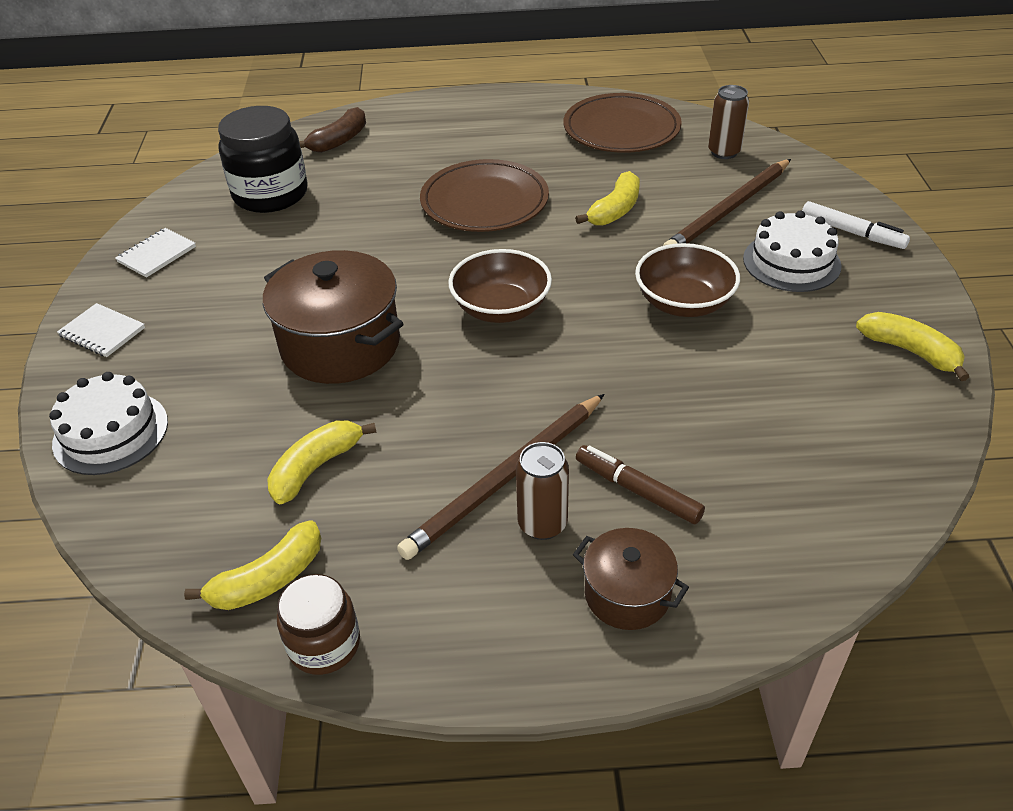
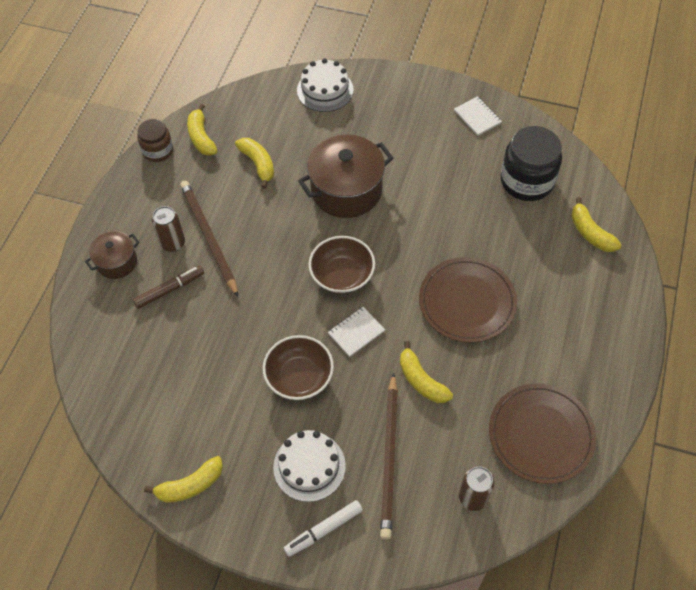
camera: 110 degrees right, 15 degrees up
white notebook [57,303,145,357] -> white notebook moved to [328,307,385,357]
brown banana [299,107,366,153] -> yellow banana [571,197,621,252]
brown pencil [663,159,791,246] -> brown pencil turned 150 degrees counterclockwise [380,373,398,540]

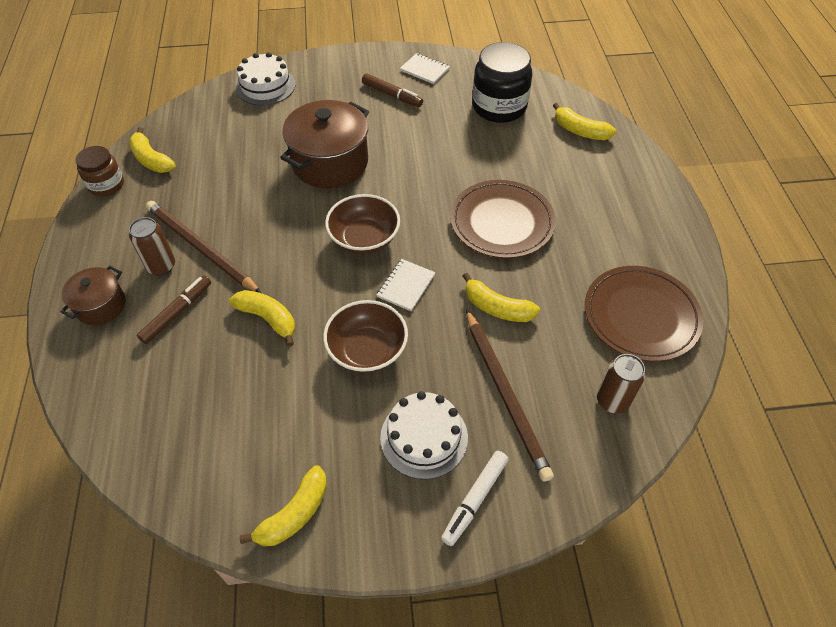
camera: 25 degrees left, 5 degrees down
yellow banana [235,138,274,189] -> yellow banana moved to [229,290,295,347]
none -> brown marker [362,73,423,107]

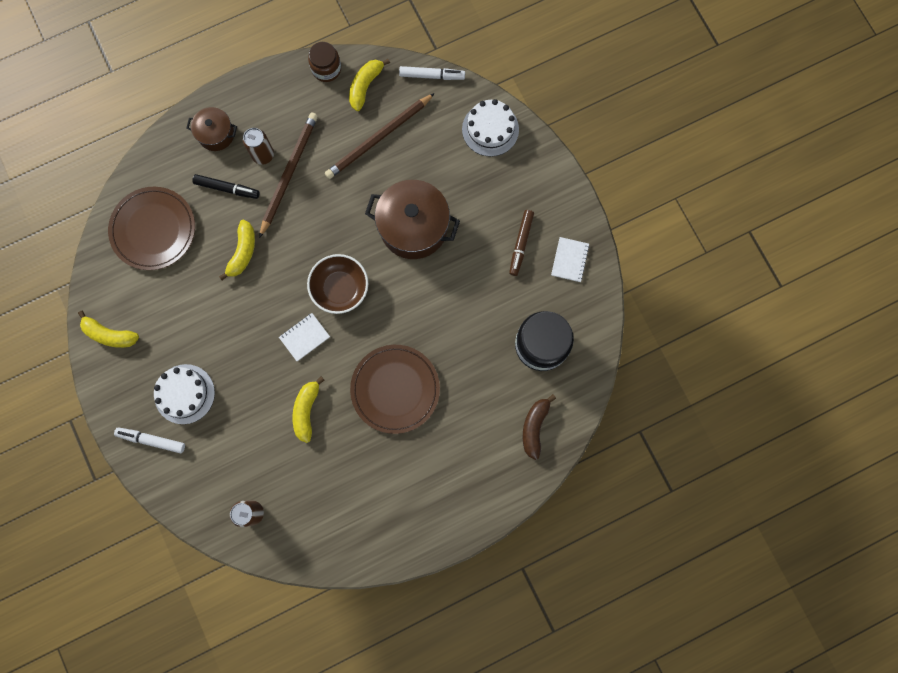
camera: 70 degrees right, 25 degrees up
brown marker [137,276,211,344] -> black marker [192,174,260,199]
brown bowl [323,300,408,373] -> none
white notebook [377,259,436,311] -> white notebook turned 45 degrees counterclockwise [279,313,330,361]
brown pencil [466,309,554,482] -> brown pencil moved to [325,93,435,179]
yellow banana [553,103,616,140] -> brown banana [523,394,556,460]
brown plate [585,266,703,362] -> brown plate moved to [108,187,195,270]
none -> white marker [399,66,465,80]

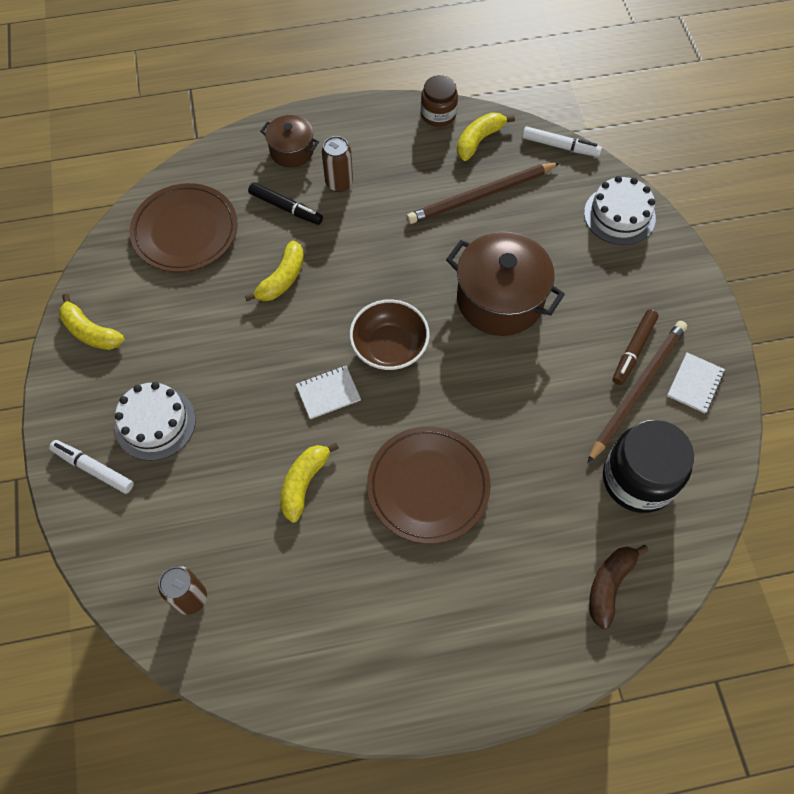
camera: 15 degrees right, 15 degrees down
brown pencil [259,113,318,238] -> brown pencil moved to [587,321,687,463]

